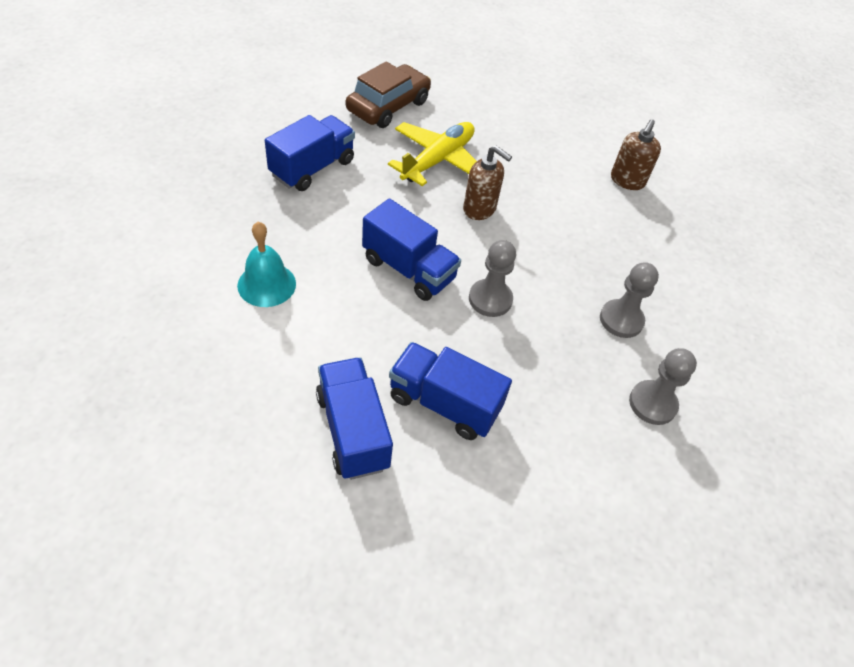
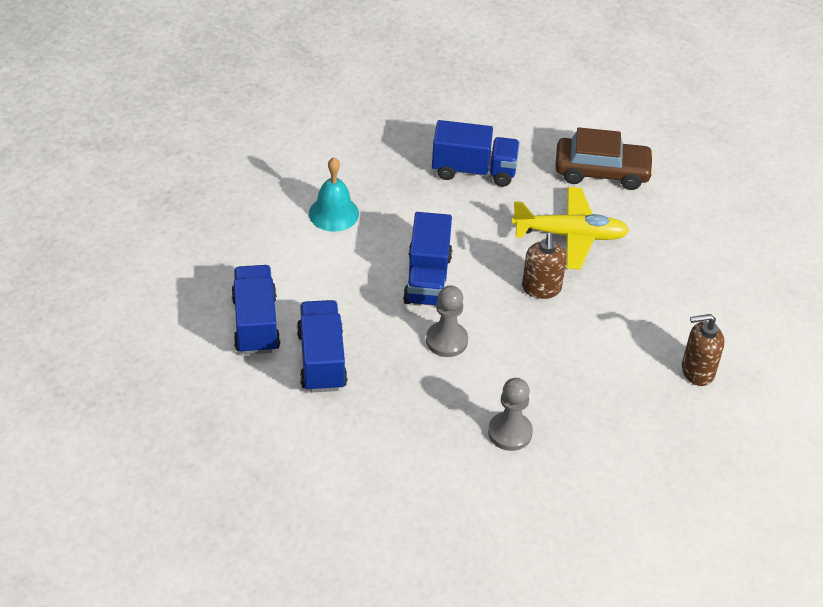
camera: 60 degrees right, 5 degrees down
blue truck [316,357,393,480] -> blue truck turned 45 degrees counterclockwise [231,265,280,355]
grey pawn [629,348,697,425] -> none

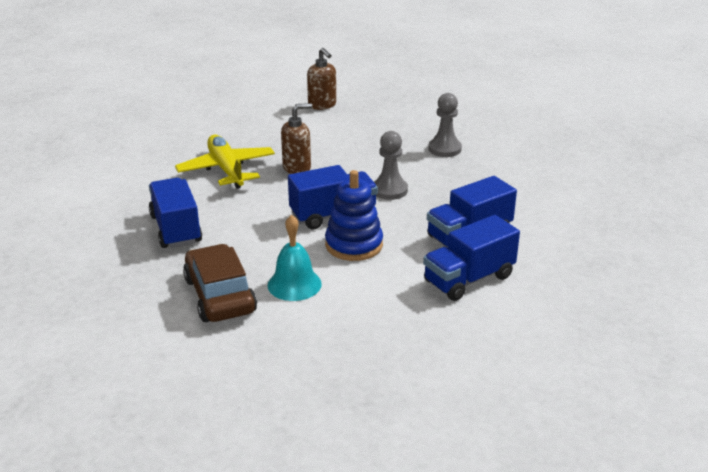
camera: 115 degrees left, 15 degrees down
brown car [555,127,654,190] -> brown car moved to [183,244,257,322]
none -> blue stacking toy [325,170,383,261]

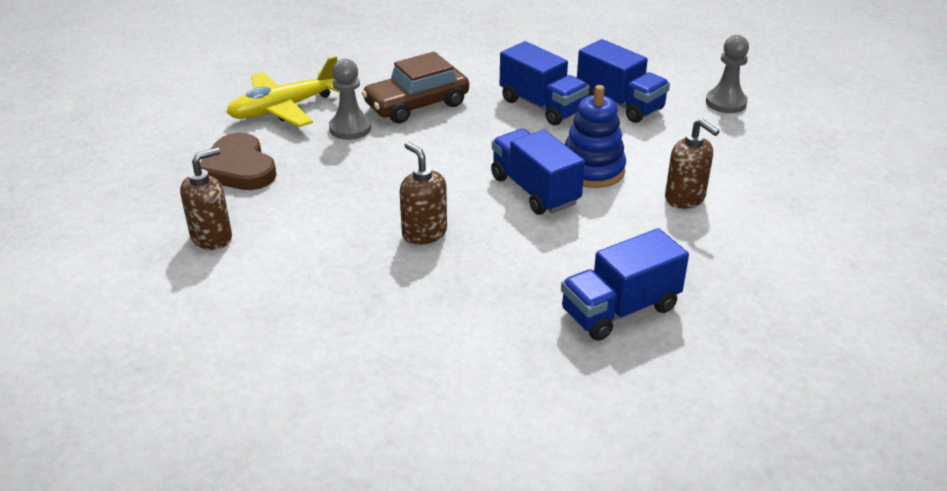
camera: 100 degrees left, 5 degrees up
yellow plane [175,135,275,189] -> yellow plane moved to [226,56,340,127]
brown car [183,244,257,322] -> brown car moved to [362,52,469,124]
turquoise bell [268,214,322,301] -> brown soap dispenser [665,118,720,209]
grey pawn [374,131,408,200] -> grey pawn moved to [706,35,749,113]
none -> brown heart [200,133,277,190]

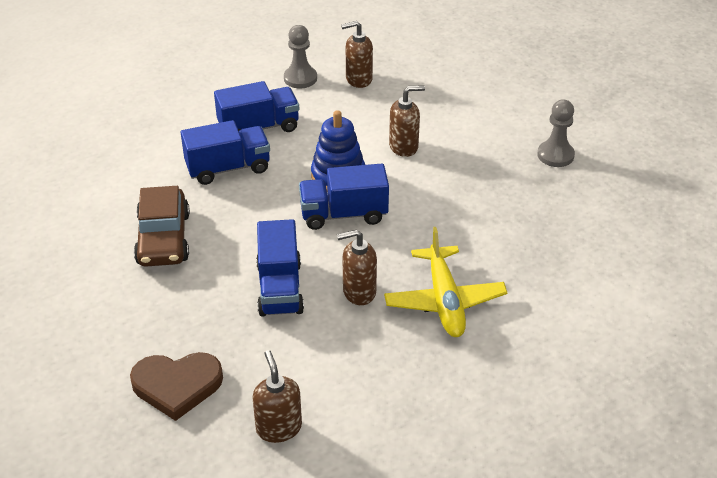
camera: 65 degrees left, 5 degrees up
yellow plane [226,56,340,127] -> yellow plane moved to [384,227,507,337]
grey pawn [329,59,371,140] -> grey pawn moved to [537,99,575,167]
blue truck [561,228,689,341] -> blue truck moved to [256,219,304,316]
none -> brown soap dispenser [341,21,373,88]

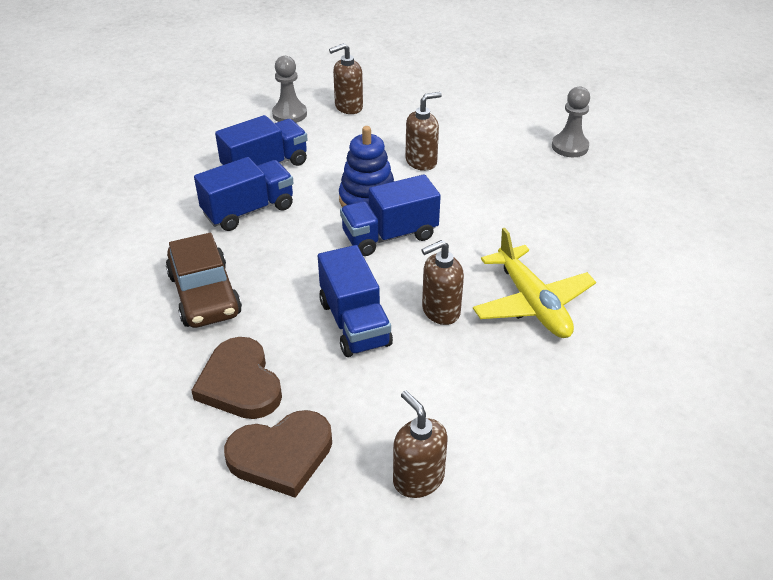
camera: 15 degrees left, 0 degrees up
none -> brown heart [191,337,282,419]

